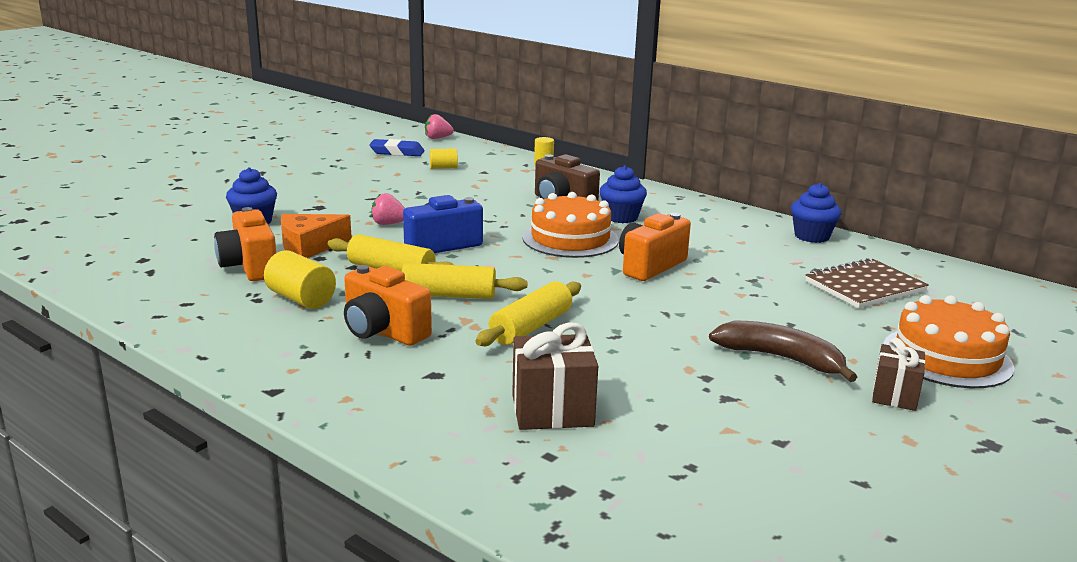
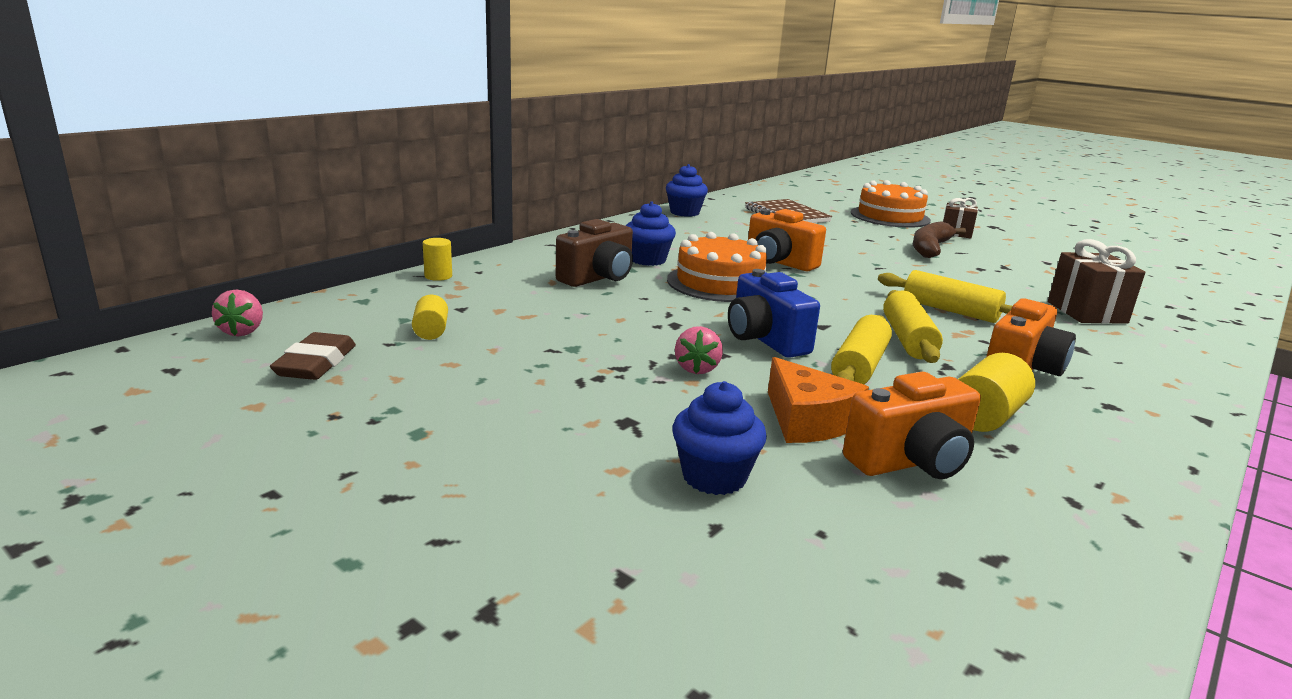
camera: 90 degrees left, 0 degrees up
blue eraser [369,139,424,156] -> brown eraser [270,332,356,380]

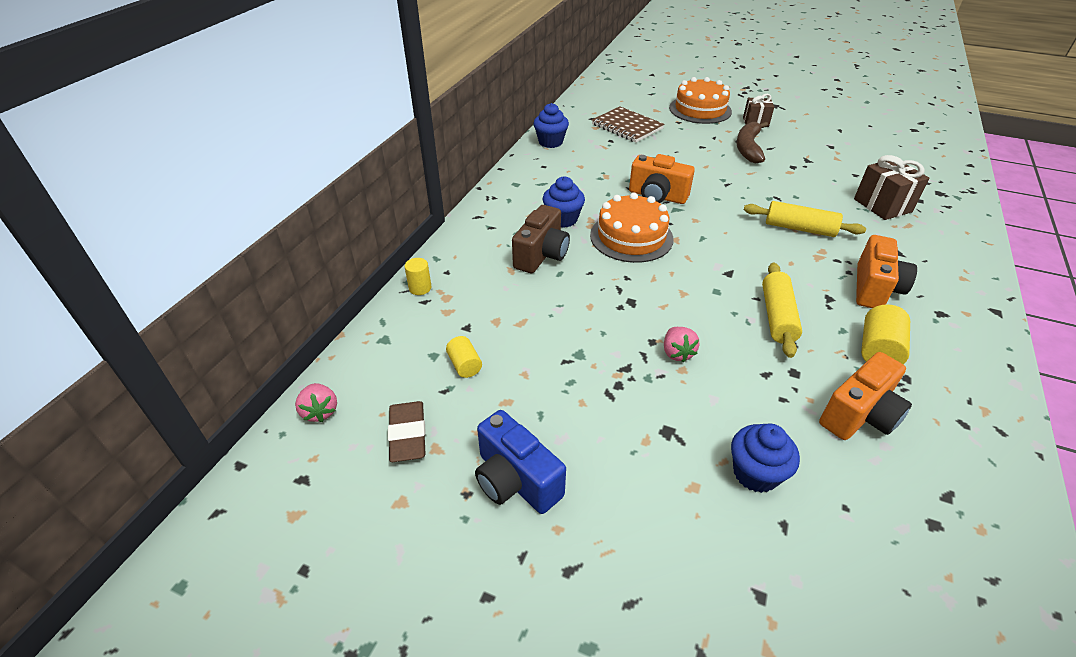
camera: 15 degrees left, 20 degrees up
blue camera [728,269,820,358] -> blue camera moved to [475,410,566,514]
orange cheese [768,357,869,443] -> none
yellow rolling pin [883,290,943,363] -> none

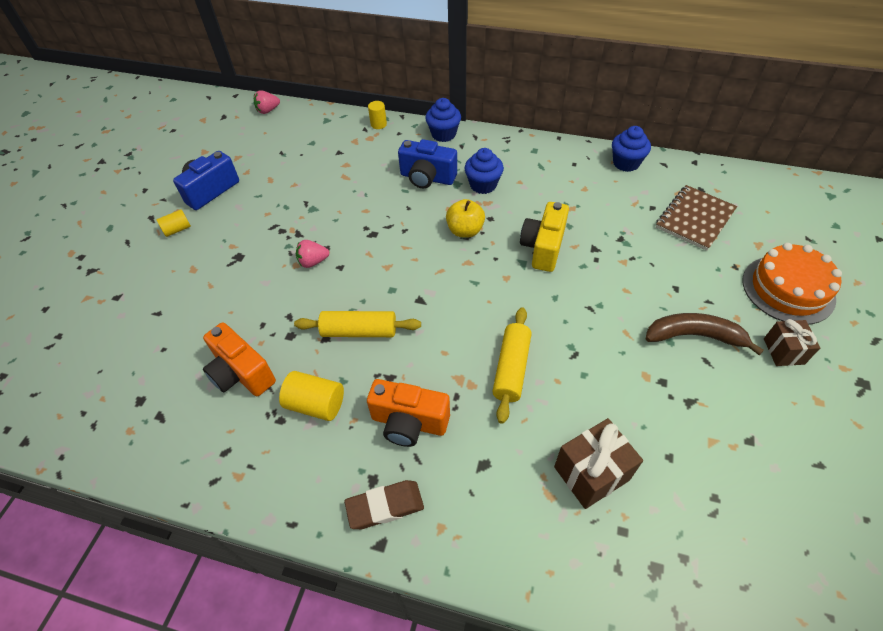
camera: 85 degrees right, 10 degrees up
brown eraser [388,401,426,462] -> brown eraser moved to [344,480,424,529]
yellow cylinder [446,336,482,378] -> yellow cylinder moved to [157,209,191,237]
brown camera [512,205,570,273] -> blue camera [398,139,457,189]
orange cake [590,193,674,263] -> yellow apple [446,199,485,238]
orange camera [629,154,695,204] -> yellow camera [520,202,569,272]
blue cupcake [731,423,800,493] -> blue cupcake moved to [425,98,461,142]

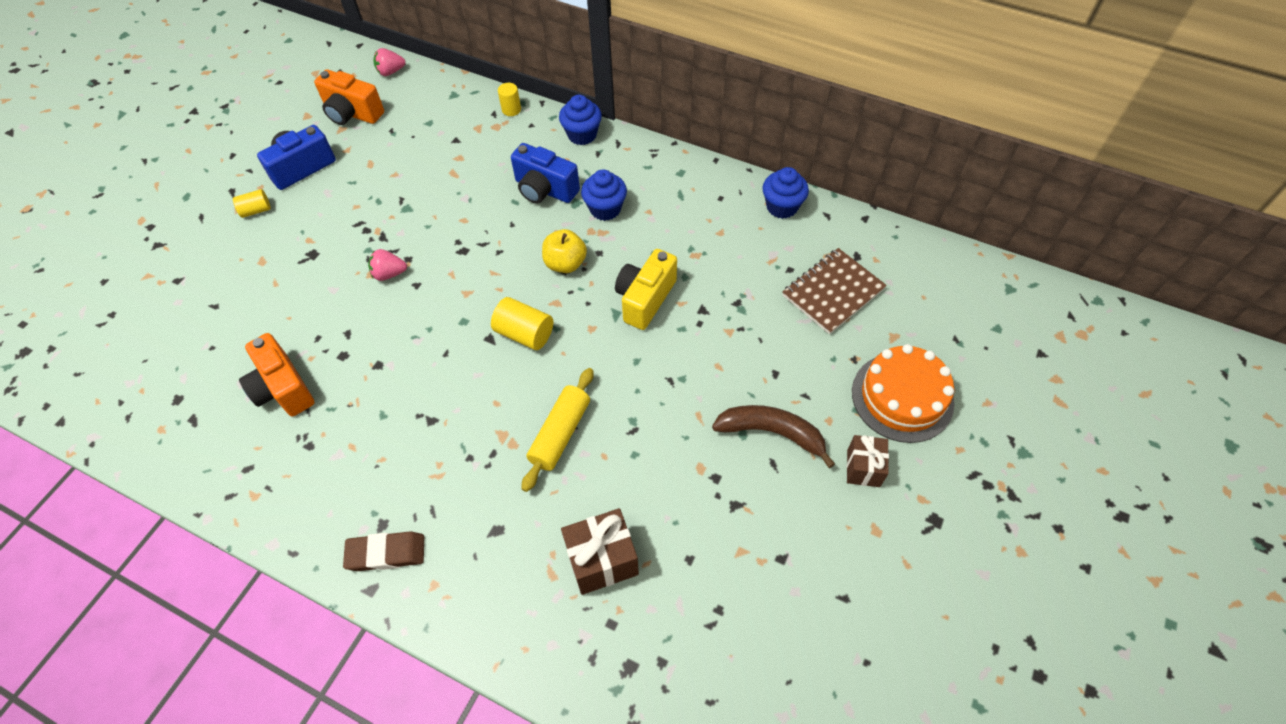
camera: 10 degrees right, 5 degrees up
yellow cylinder [279,371,344,421] -> yellow cylinder moved to [491,297,553,350]
yellow rolling pin [294,311,421,337] -> none
orange camera [367,379,450,447] -> orange camera moved to [314,70,384,125]

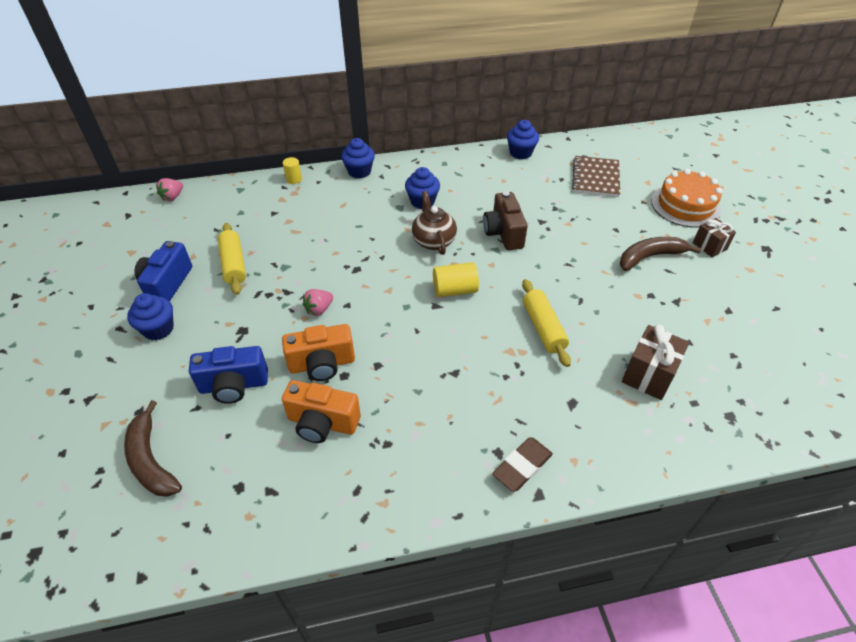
camera: 40 degrees left, 10 degrees down
yellow cylinder [233,189,271,218] -> blue cupcake [127,293,174,340]
orange camera [314,70,384,125] -> orange camera moved to [282,324,355,381]
blue camera [511,143,580,204] -> blue camera moved to [189,346,268,404]
yellow apple [542,229,587,273] -> brown teapot [412,191,457,255]
yellow camera [615,249,677,330] -> brown camera [483,191,528,250]
none -> brown banana [124,400,182,497]
none -> yellow rolling pin [218,223,246,295]

